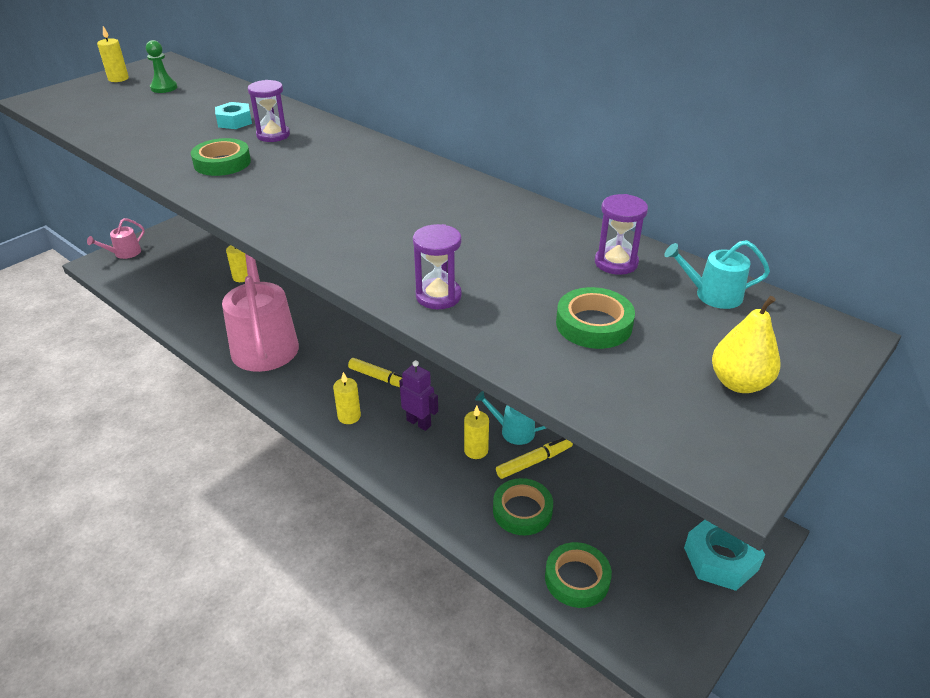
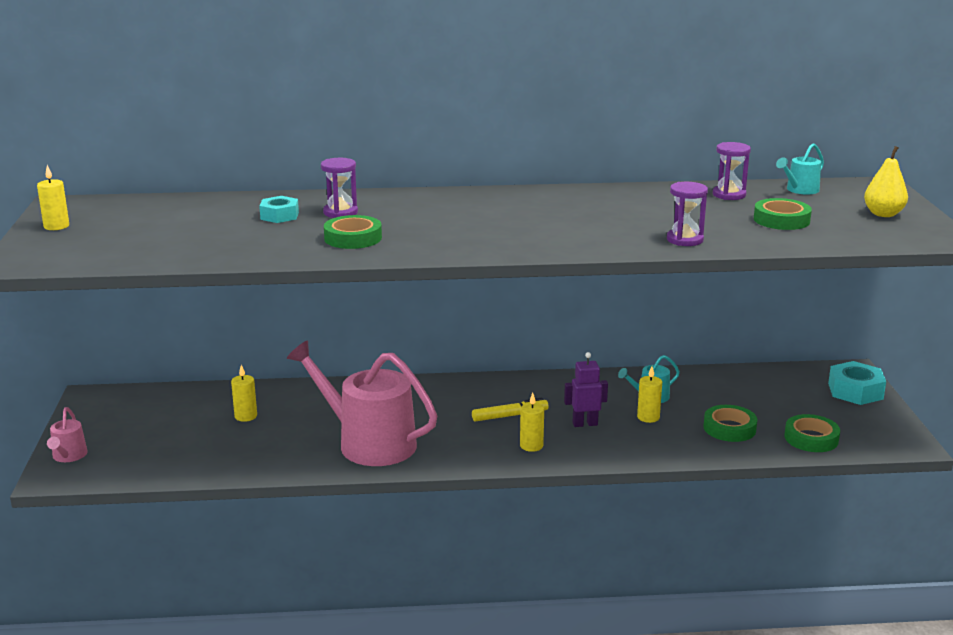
camera: 45 degrees left, 15 degrees down
green pawn [146,40,177,93] -> none
yellow marker [496,437,573,479] -> none

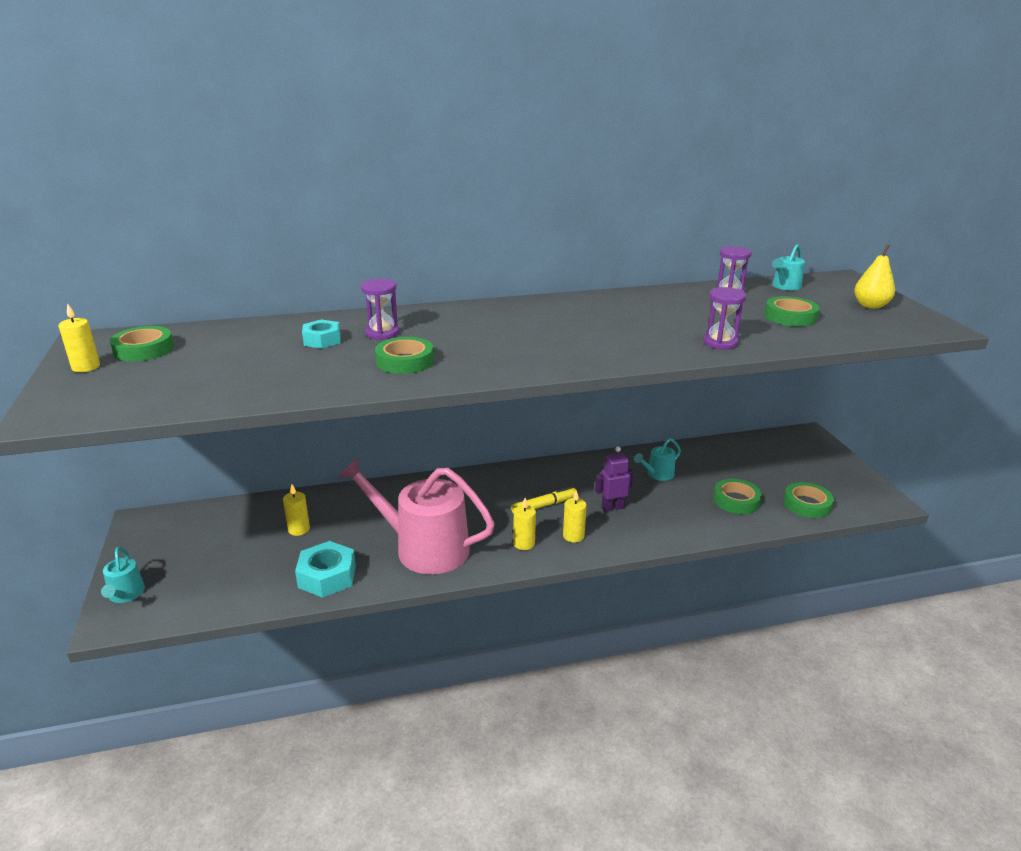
camera: 10 degrees left, 5 degrees up
pink watering can [47,407,88,462] -> turquoise watering can [101,547,145,603]
yellow candle [637,366,662,423] -> yellow candle moved to [513,498,536,550]
turquoise nut [828,361,886,405] -> turquoise nut moved to [295,541,356,598]
none -> green tape [110,326,174,361]

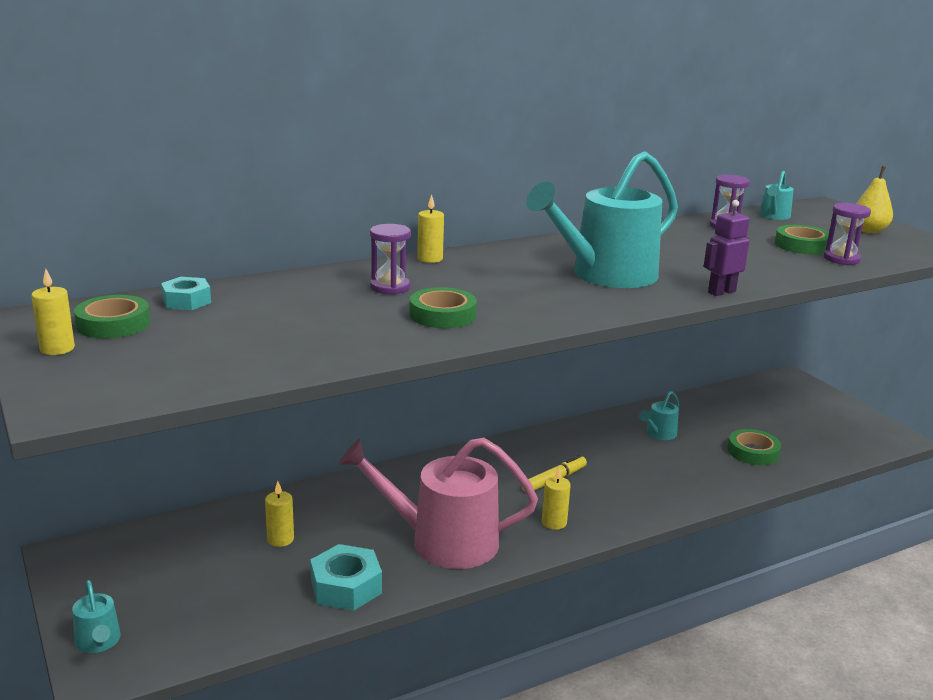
camera: 15 degrees left, 5 degrees down
turquoise nut [302,319,341,349] -> turquoise nut moved to [161,277,211,310]
yellow candle [563,490,587,543] -> yellow candle moved to [417,194,444,263]
purple robot [595,447,634,512] -> purple robot moved to [704,200,750,296]
purple hourglass [703,287,746,349] -> purple hourglass moved to [824,203,871,265]
green tape [783,482,834,518] -> none
none -> turquoise watering can [526,151,678,288]

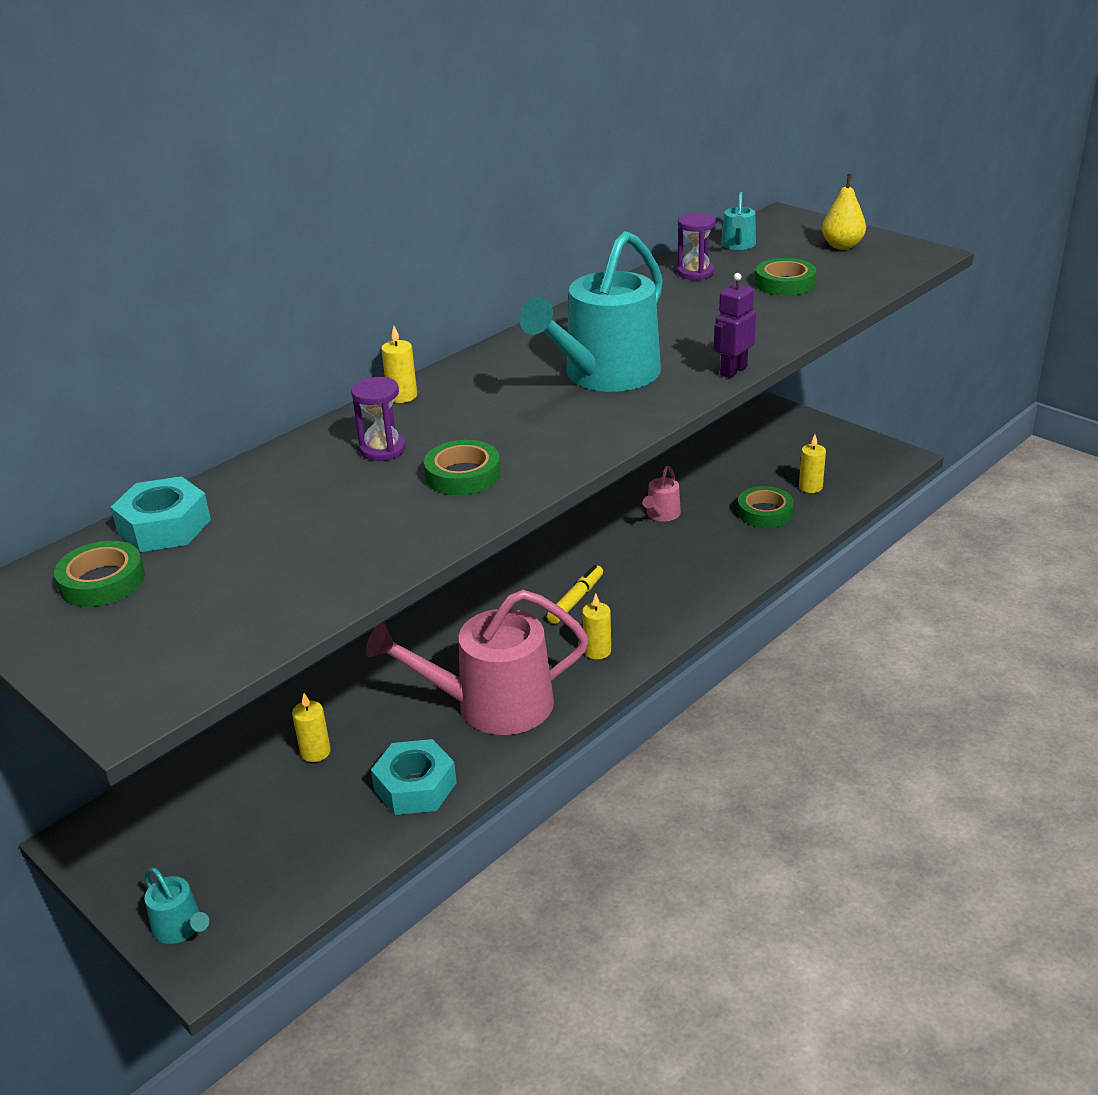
camera: 15 degrees left, 10 degrees up
yellow candle [31,269,75,355] -> yellow candle moved to [799,435,826,493]
turquoise nut [161,277,211,310] -> turquoise nut [111,476,211,552], size x1.54
turquoise watering can [639,391,679,440] -> pink watering can [643,466,681,521]
purple hourglass [824,203,871,265] -> none

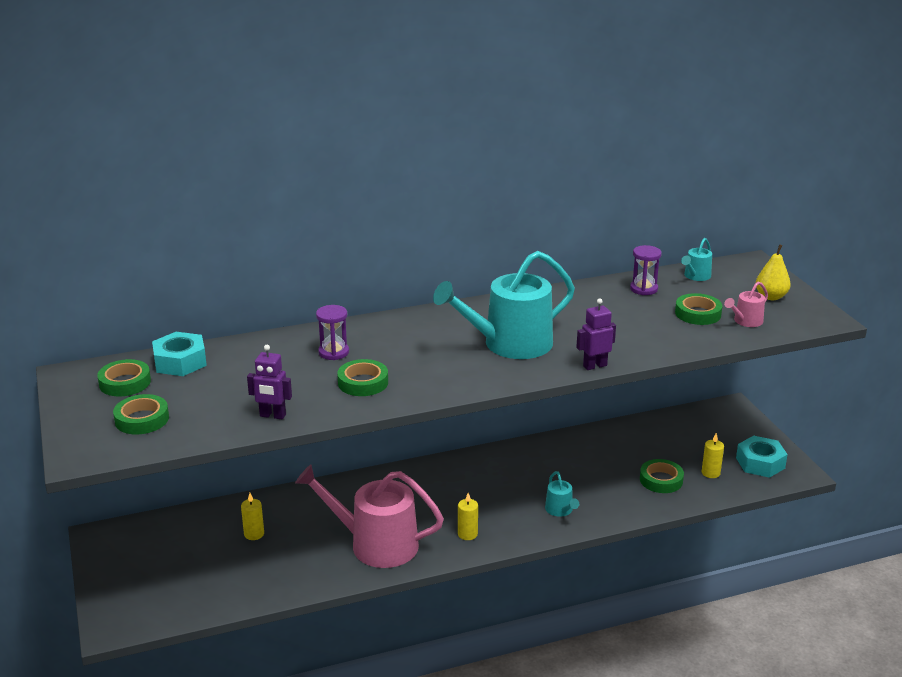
camera: 25 degrees right, 5 degrees down
turquoise watering can [145,867,209,944] -> turquoise watering can moved to [545,471,579,517]
turquoise nut [371,739,457,815] -> turquoise nut moved to [736,436,788,478]
yellow candle [381,326,417,403] -> none
yellow marker [547,565,603,624] -> none
pink watering can [643,466,681,521] -> pink watering can moved to [724,281,768,327]
none -> green tape [113,394,169,435]
none -> purple robot [247,345,292,419]

